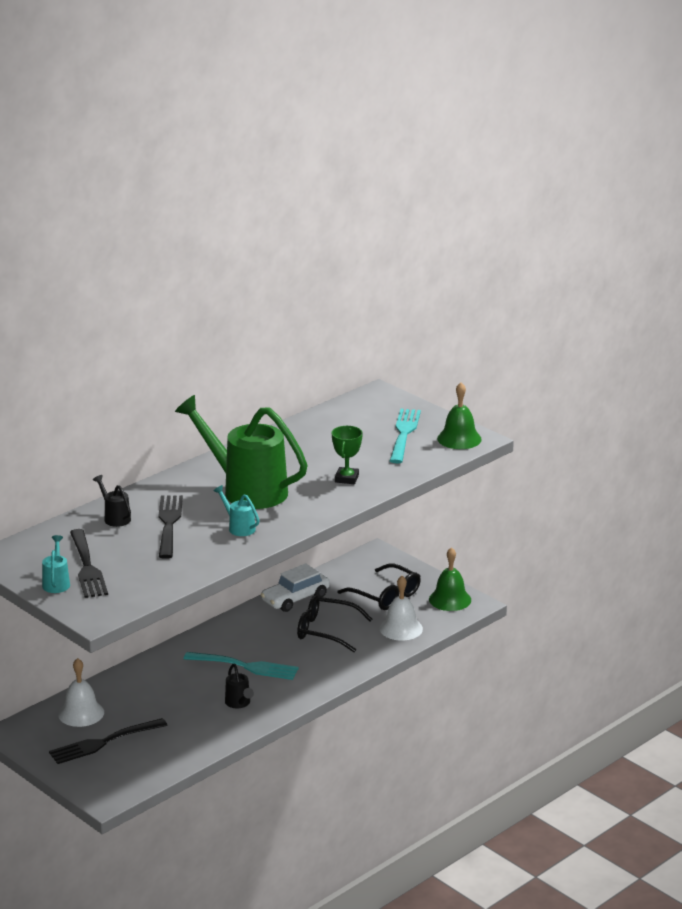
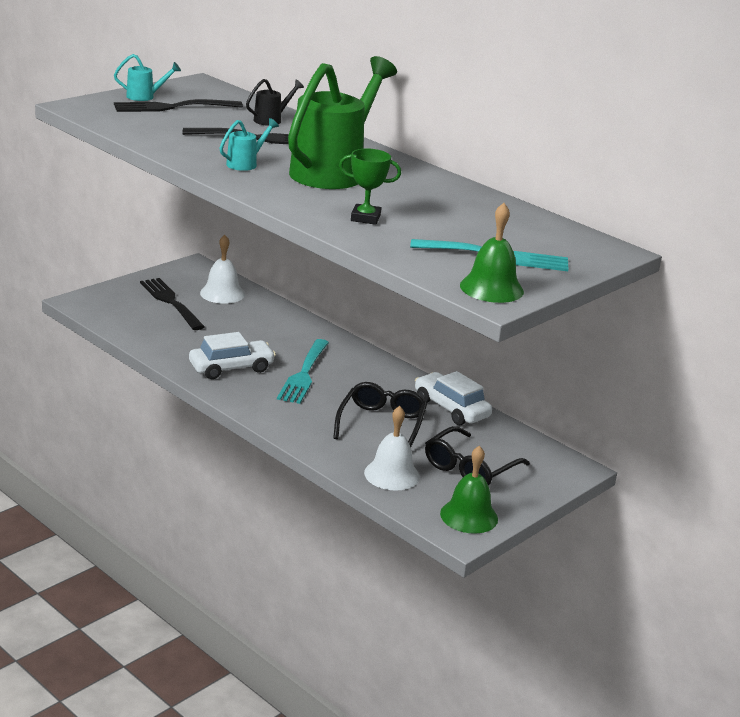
camera: 85 degrees right, 0 degrees up
black watering can [225,664,254,708] -> white car [189,332,276,379]

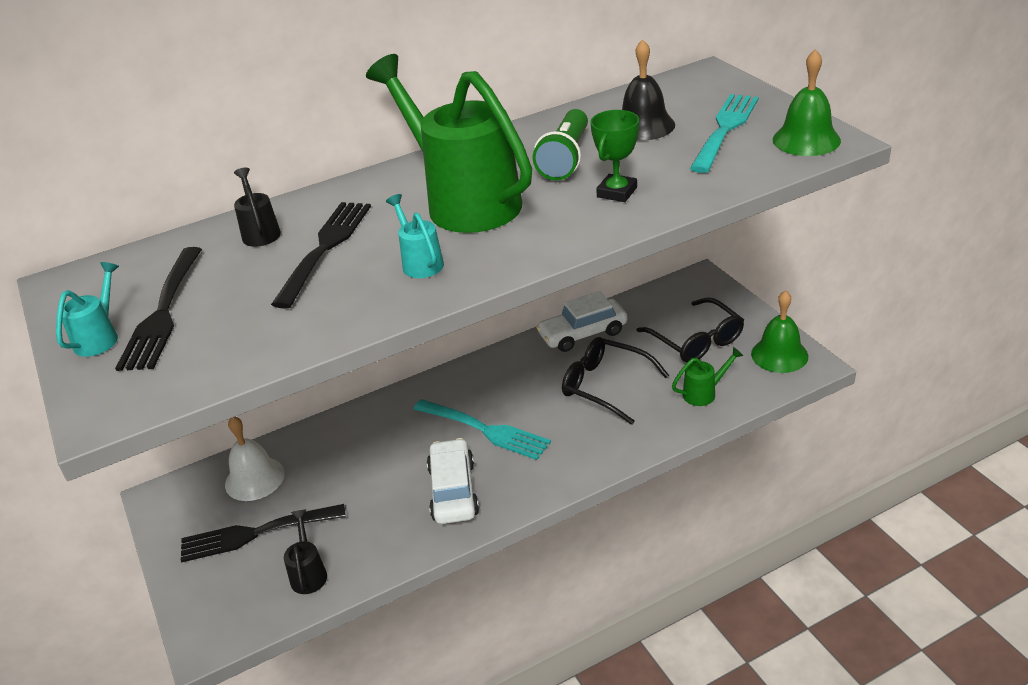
camera: 65 degrees left, 10 degrees up
white bell [364,406,420,491] -> green watering can [672,347,743,406]
none -> black watering can [284,510,327,594]
none -> green flashlight [532,109,588,181]
none -> black bell [622,39,675,141]

